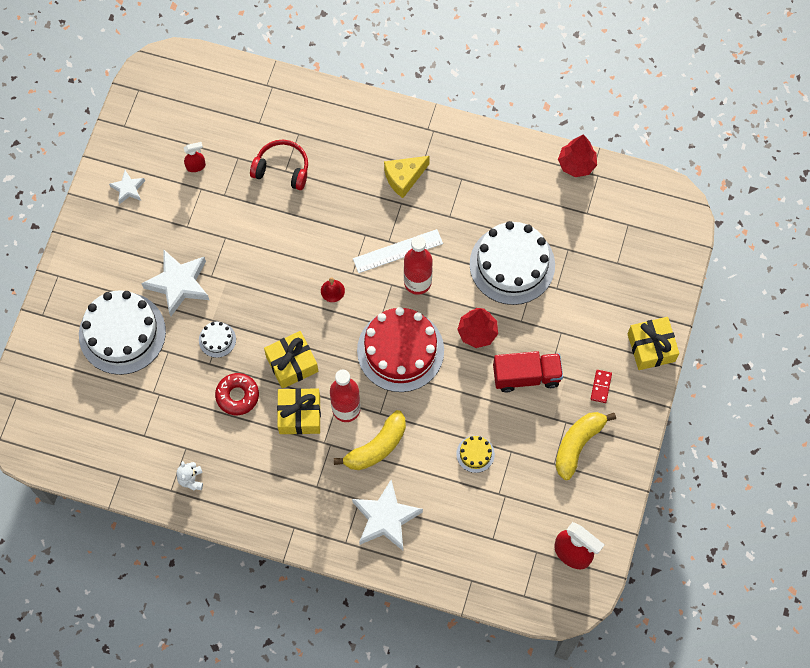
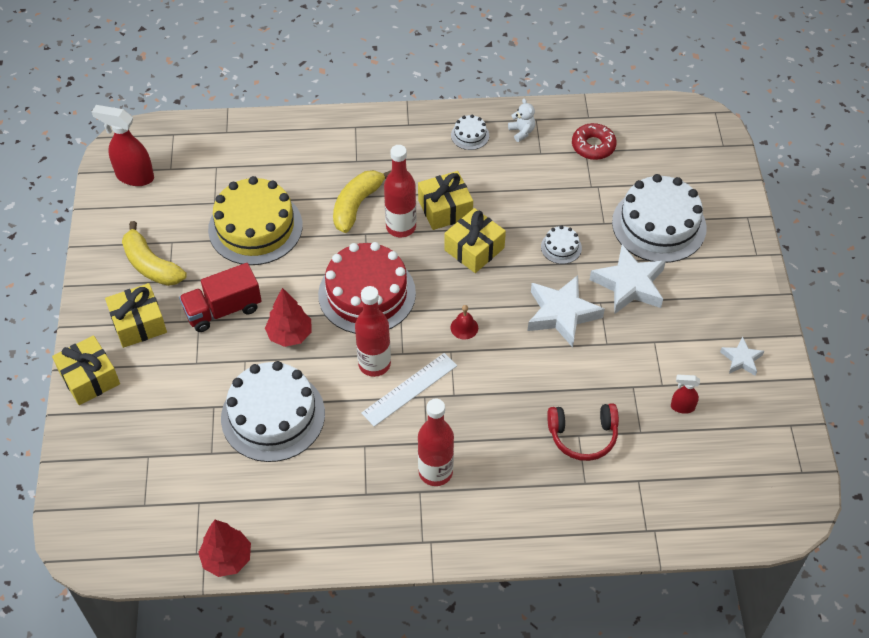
camera: 160 degrees right, 15 degrees down
red spray bottle [184,142,206,172] -> red spray bottle turned 45 degrees clockwise [671,374,700,414]
red donut [215,373,259,415] -> red donut moved to [572,123,617,160]
white star [352,480,423,550] -> white star moved to [528,275,605,347]
yellow cheese [384,156,430,198] -> red bottle [418,399,454,486]
yellow cake [456,436,495,473] -> yellow cake [208,176,303,265], size x2.33
yellow banana [555,412,616,480] -> yellow banana turned 120 degrees clockwise [122,221,187,286]
red domino [591,370,612,403] -> yellow gift [105,283,167,348]
none -> white cake [451,115,489,150]

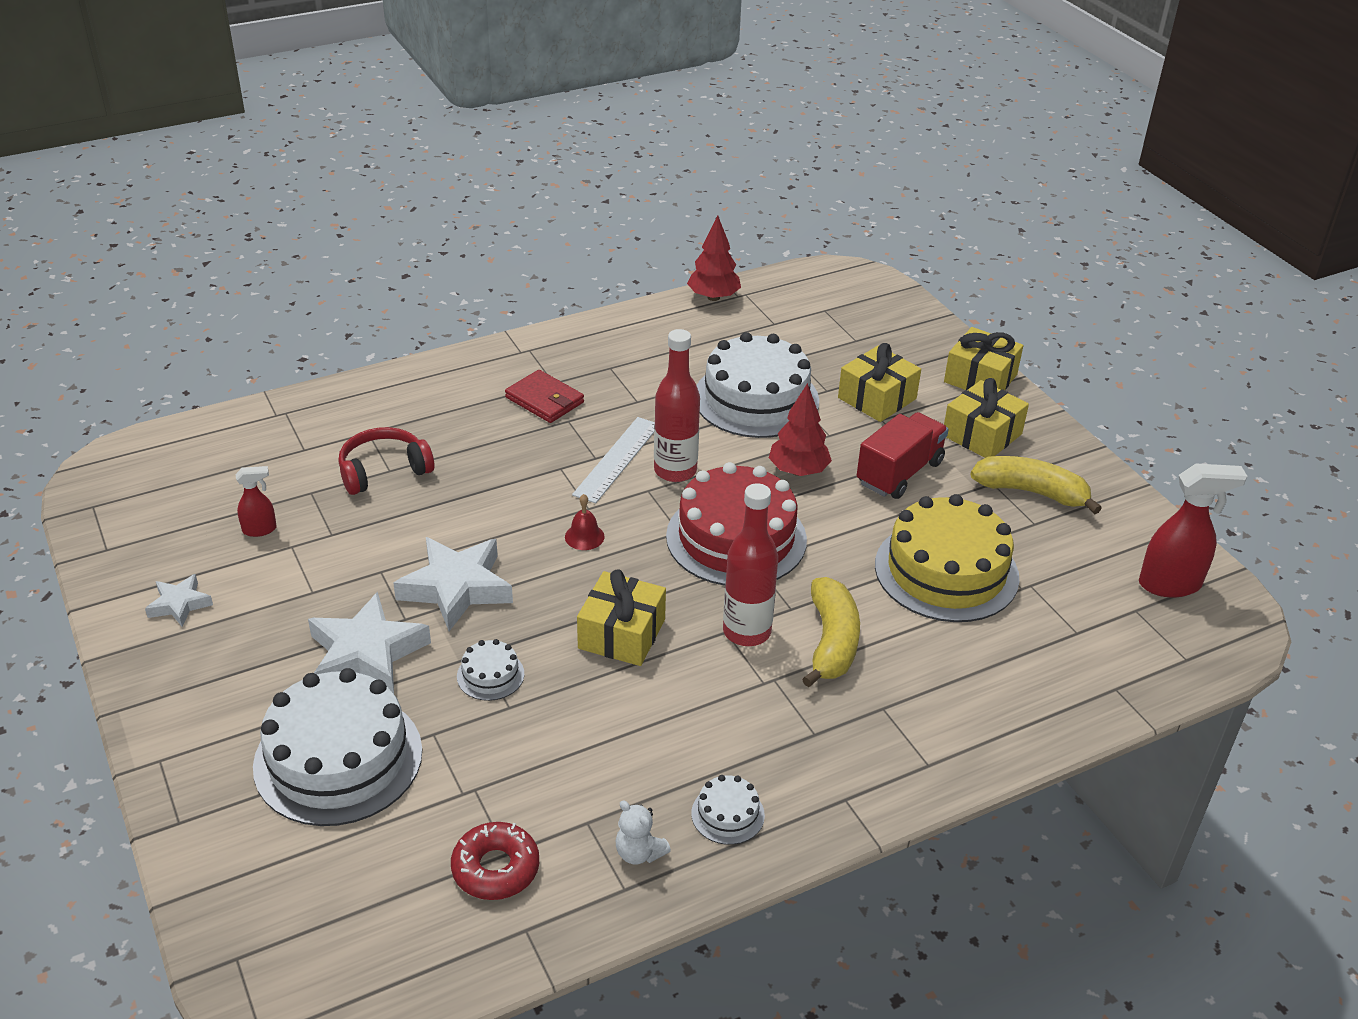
camera: 155 degrees right, 15 degrees down
yellow gift [418,171,473,230] -> yellow gift moved to [838,343,921,422]
red bottle [418,399,454,486] -> red wallet [505,370,584,423]

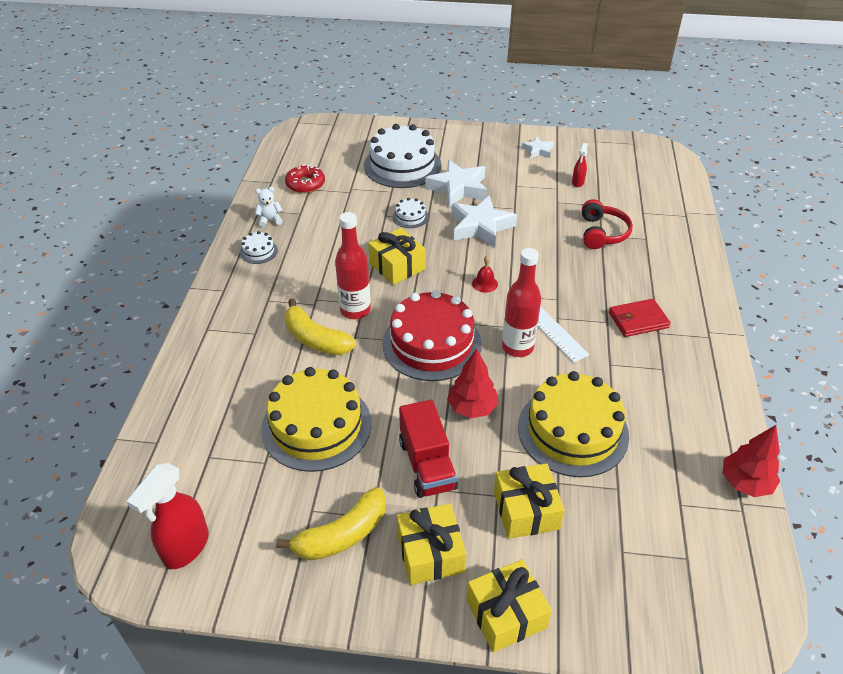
camera: 125 degrees right, 5 degrees up
white cake [697,332,819,438] -> yellow cake [518,371,629,477]

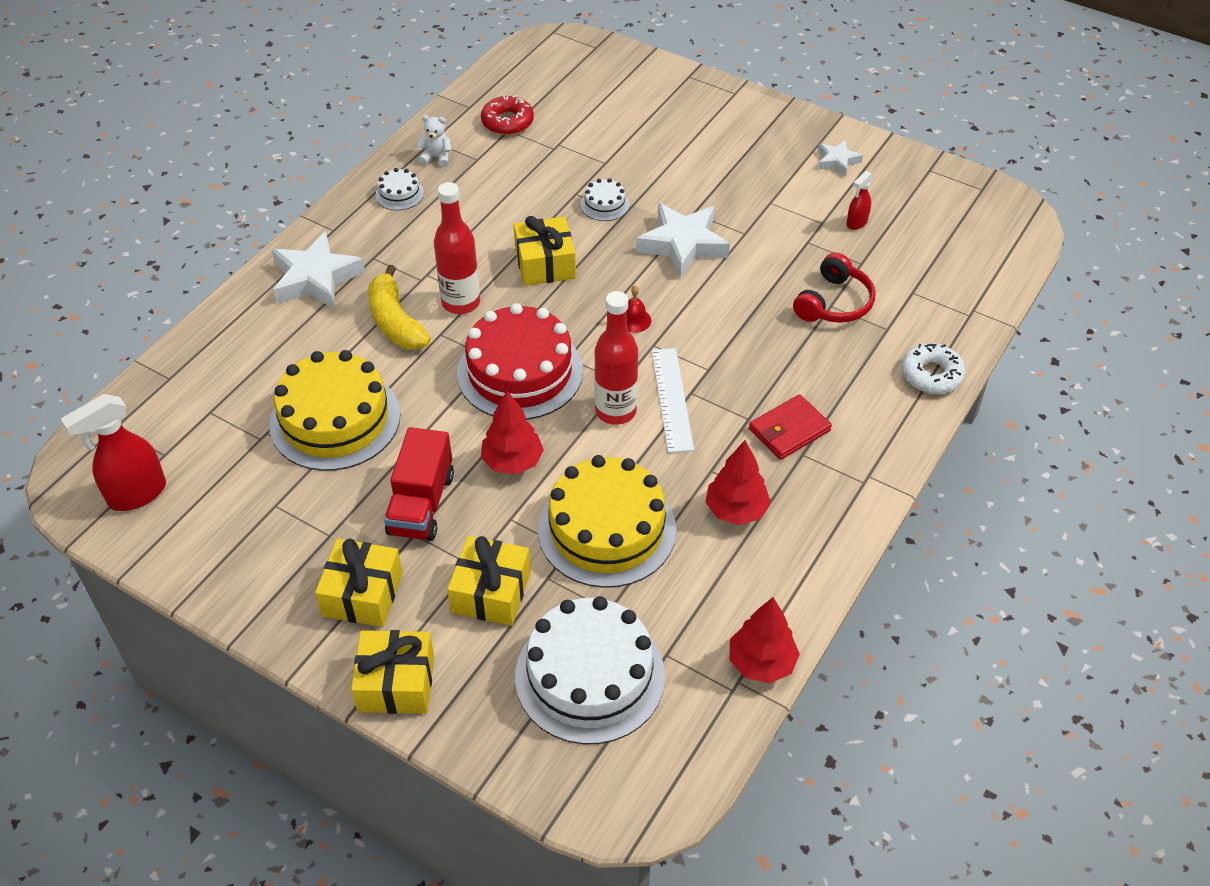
camera: 25 degrees right, 5 degrees up
yellow banana [276,487,386,560] -> none
white cake [364,124,441,188] -> white cake moved to [515,596,665,744]
white star [425,160,487,207] -> white star moved to [272,231,365,309]
red wallet [609,299,671,337] -> red wallet turned 45 degrees counterclockwise [749,394,832,460]
none -> red tree [705,440,771,525]
none -> white donut [901,343,966,394]

